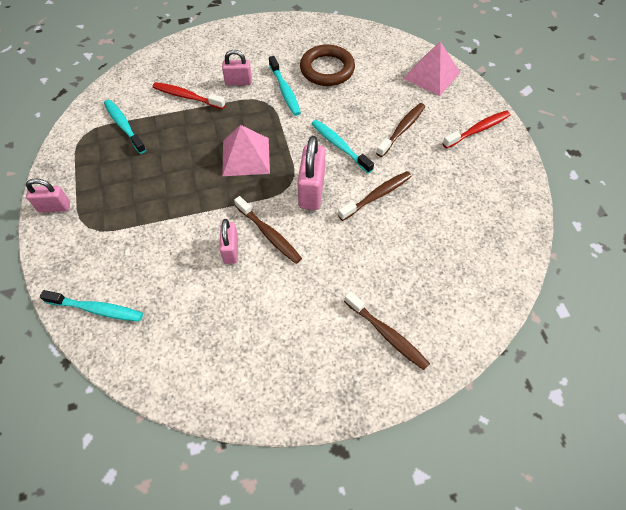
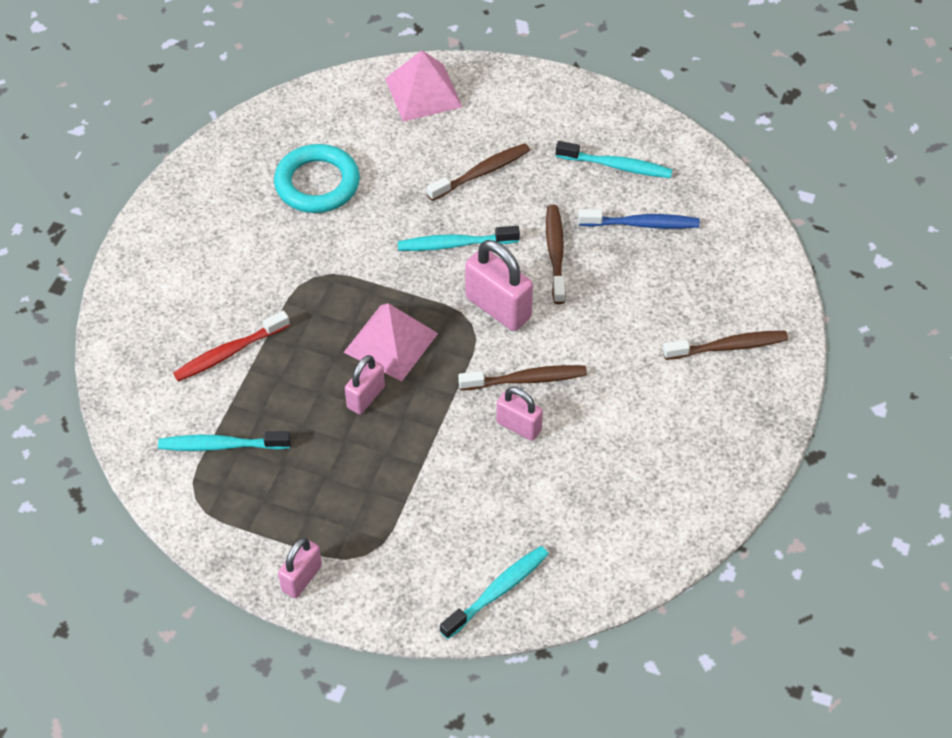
camera: 55 degrees left, 5 degrees down
pink padlock [222,50,252,85] -> pink padlock moved to [345,355,385,414]
turquoise toothbrush [269,56,301,116] -> turquoise toothbrush moved to [556,141,673,178]
brown ring [300,44,355,86] -> turquoise ring [274,144,360,213]
brown toothbrush [376,103,425,157] -> brown toothbrush turned 75 degrees clockwise [427,143,530,201]
red toothbrush [442,110,511,149] -> none
none -> blue toothbrush [578,209,700,229]

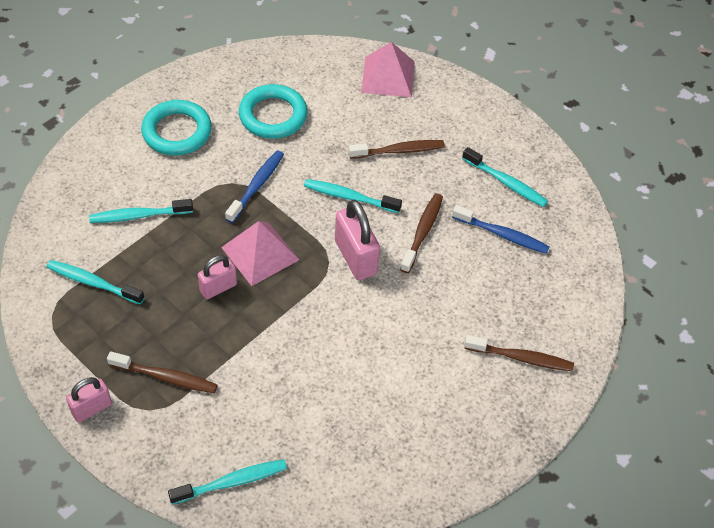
camera: 20 degrees right, 0 degrees up
red toothbrush [173,311,290,381] -> turquoise toothbrush [89,199,193,223]
brown toothbrush [458,365,587,391] -> brown toothbrush moved to [107,351,217,393]
pink padlock [496,387,543,441] -> none
none -> turquoise ring [141,100,212,156]
none -> blue toothbrush [225,151,284,223]

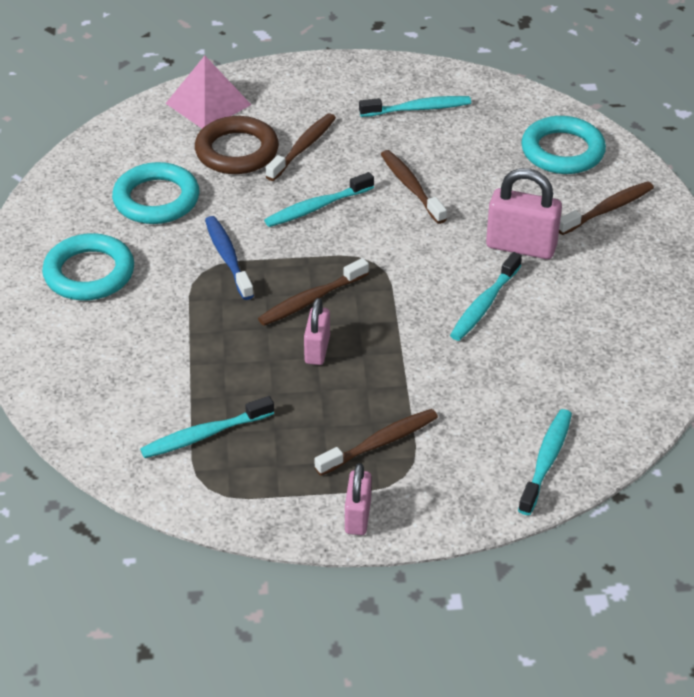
camera: 45 degrees left, 10 degrees down
turquoise toothbrush [89,199,193,223] -> turquoise toothbrush moved to [450,252,522,341]
pink pyramid [221,221,299,286] -> brown toothbrush [258,258,369,326]
pink padlock [335,200,380,280] -> pink padlock moved to [486,168,562,259]
blue toothbrush [452,205,550,254] -> none
none -> brown ring [195,116,279,174]
none -> turquoise ring [521,116,606,174]

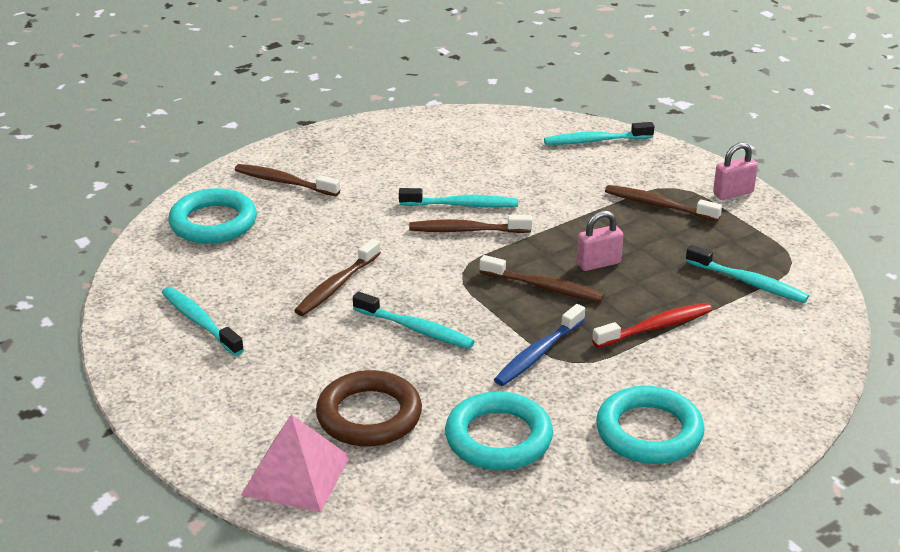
camera: 120 degrees left, 10 degrees down
brown toothbrush [265,113,336,181] -> brown toothbrush moved to [409,215,532,233]
pink padlock [486,168,562,259] -> none
none -> red toothbrush [592,303,712,348]

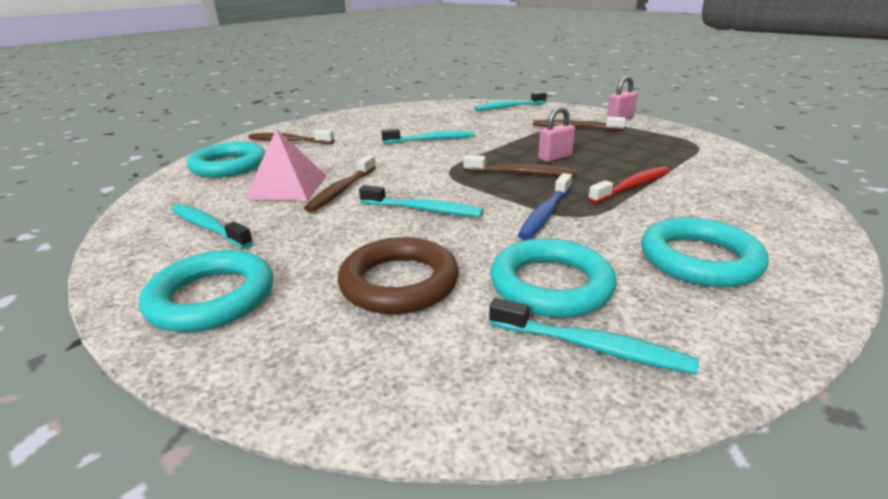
camera: 10 degrees left, 5 degrees down
pink pyramid [241,414,350,513] -> pink pyramid moved to [244,129,327,201]
brown toothbrush [409,215,532,233] -> none
turquoise toothbrush [686,245,809,303] -> turquoise toothbrush moved to [489,298,699,374]
none -> turquoise ring [139,250,273,332]

